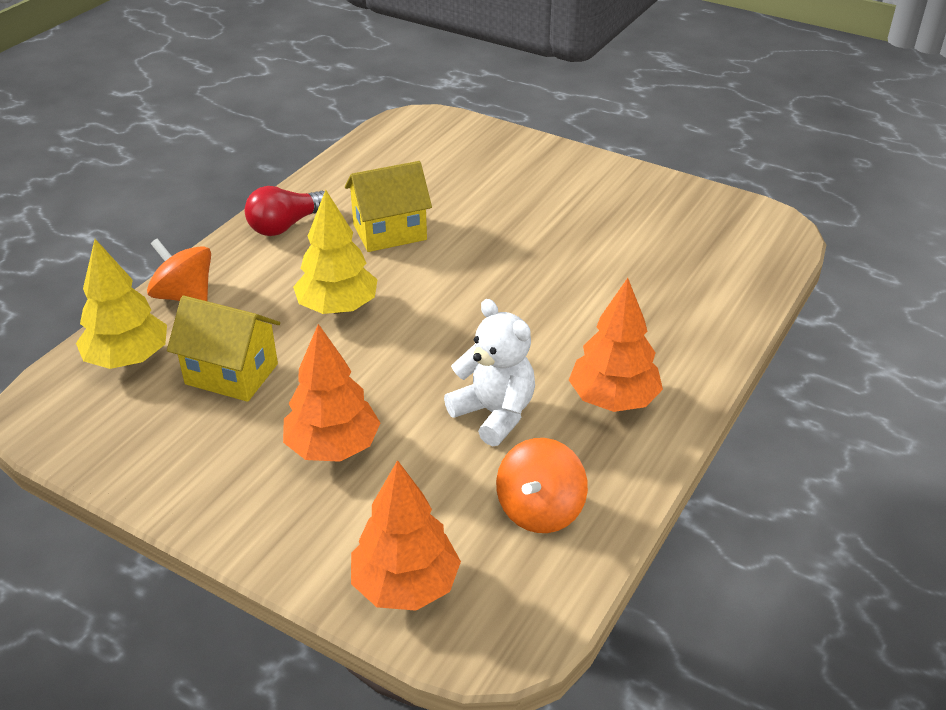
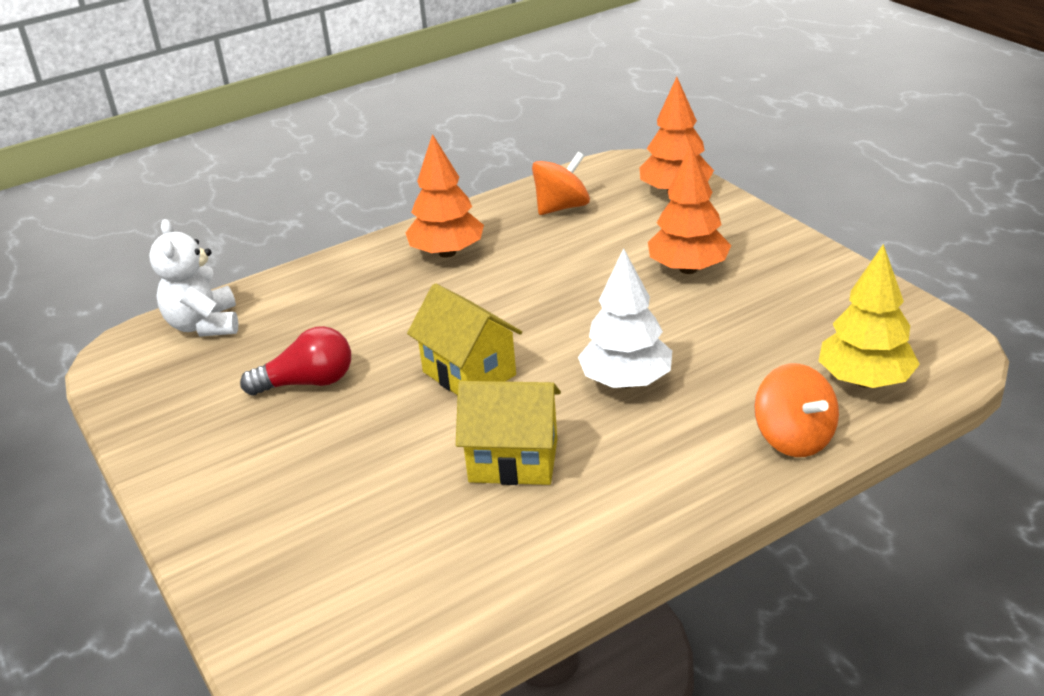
camera: 150 degrees left, 5 degrees down
yellow house [167,296,280,402] -> yellow house moved to [407,283,522,395]
red light bulb [245,186,325,236] -> red light bulb moved to [240,326,351,395]
yellow tree [293,190,378,314] -> white tree [578,248,672,388]
white teddy bear [444,299,535,446] -> white teddy bear moved to [149,219,238,336]

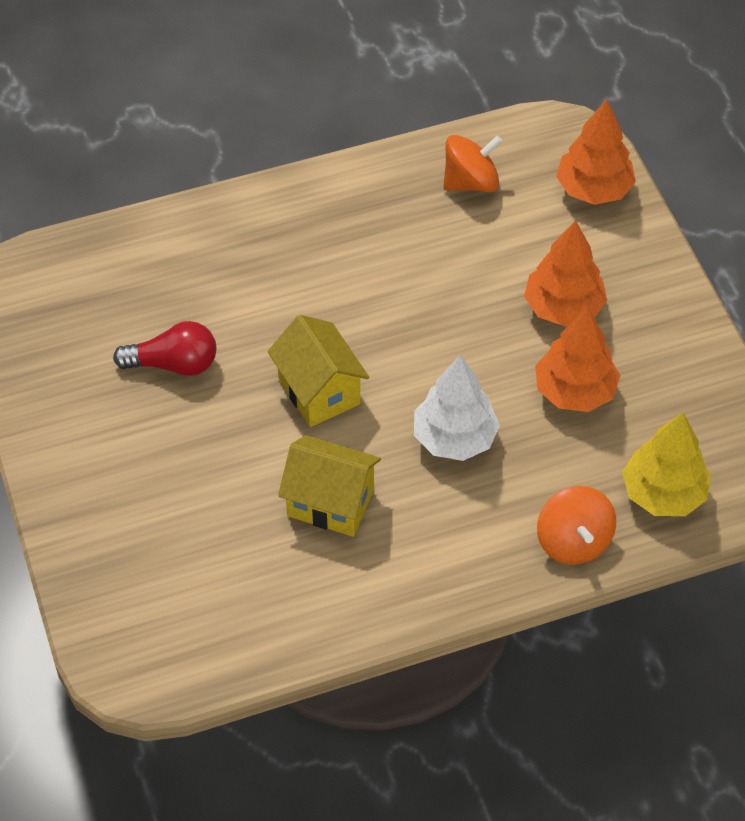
camera: 10 degrees right, 20 degrees up
white teddy bear [149,219,238,336] -> none
orange tree [406,134,484,258] -> orange tree moved to [535,307,620,412]

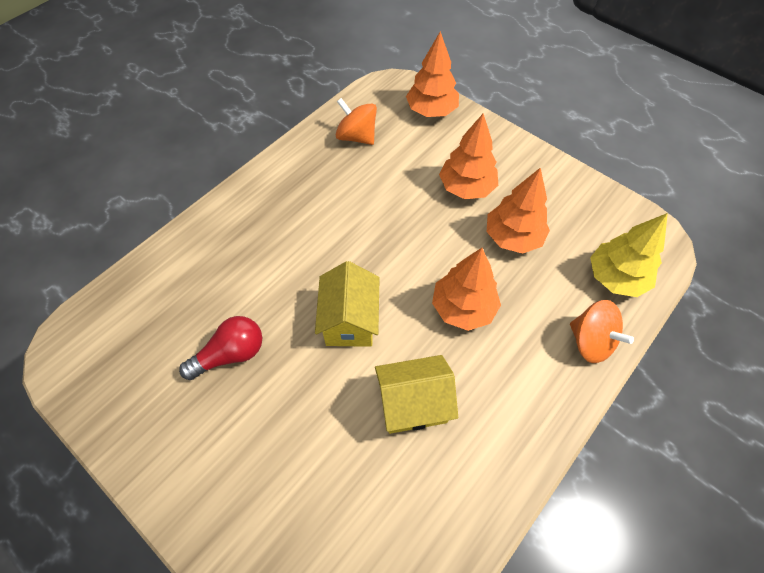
camera: 30 degrees left, 5 degrees up
yellow house [267,315,369,427] -> yellow house turned 60 degrees clockwise [315,261,380,347]
white tree [414,355,500,461] -> orange tree [432,248,501,331]
orange spinning top [443,135,503,192] -> orange spinning top turned 90 degrees counterclockwise [336,98,377,145]

